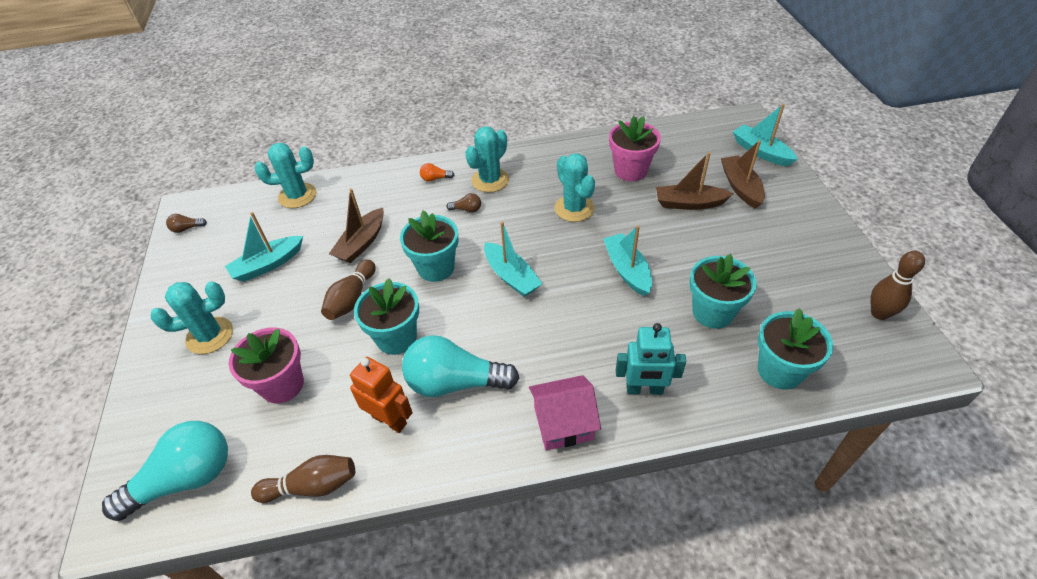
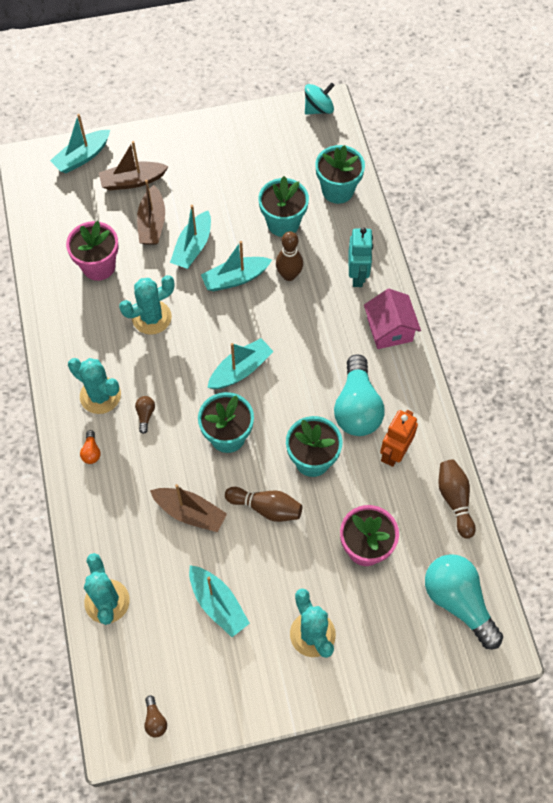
camera: 95 degrees left, 15 degrees up
brown bowling pin [870,251,925,320] -> brown bowling pin moved to [276,231,303,281]
none -> turquoise boat [170,205,211,269]
none -> turquoise spinning top [305,83,335,115]

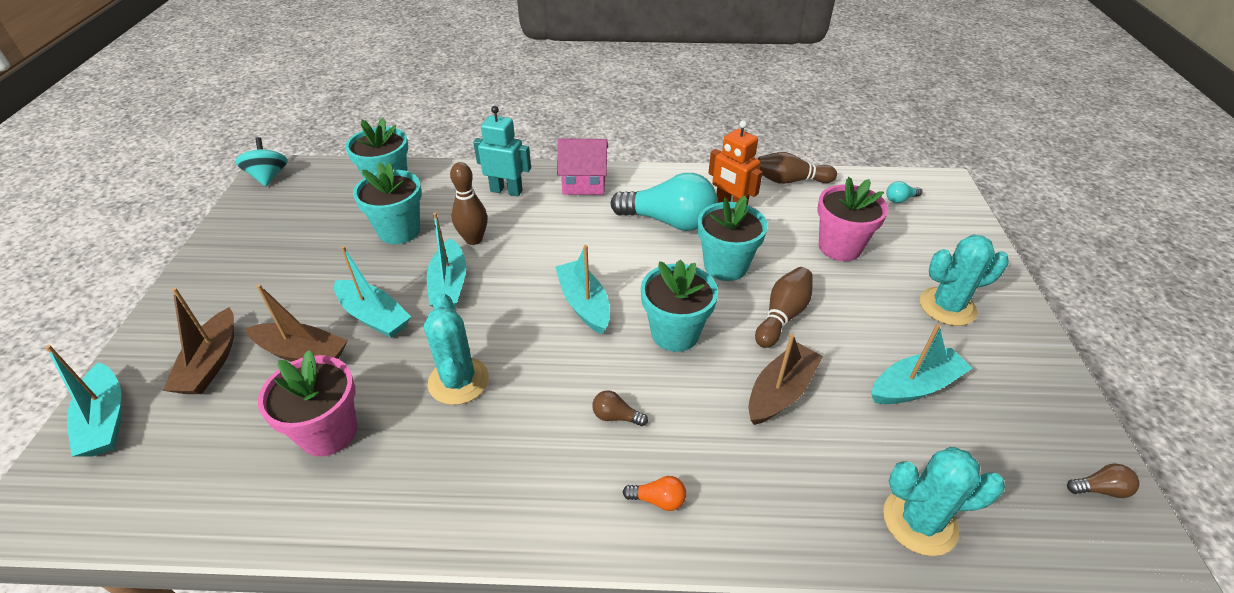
camera: 75 degrees left, 20 degrees down
turquoise cactus [68,358,121,414] -> none
turquoise light bulb [425,554,503,649] -> turquoise light bulb [886,181,923,203], size x0.40

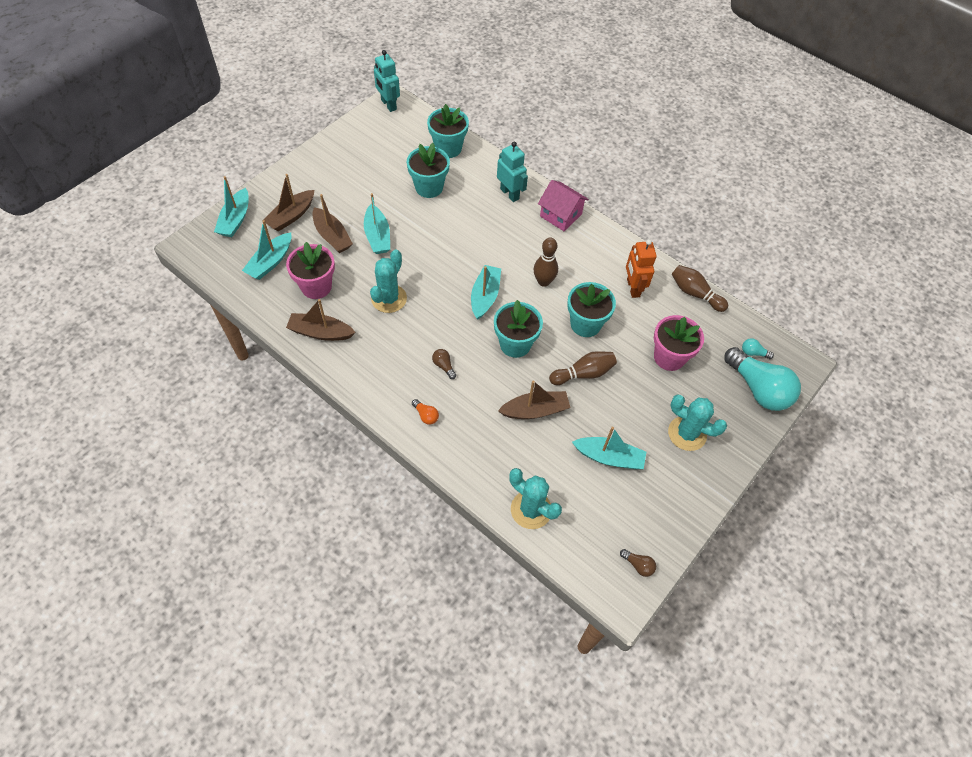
camera: 35 degrees right, 15 degrees up
turquoise spinning top [235,137,288,187] -> turquoise robot [374,50,400,112]
turquoise boat [427,212,467,309] -> turquoise boat moved to [242,220,292,280]
brown bowling pin [450,162,488,245] -> brown bowling pin moved to [533,237,558,287]
turquoise light bulb [611,173,717,231] -> turquoise light bulb moved to [724,347,801,411]
none -> brown boat [286,299,356,341]

